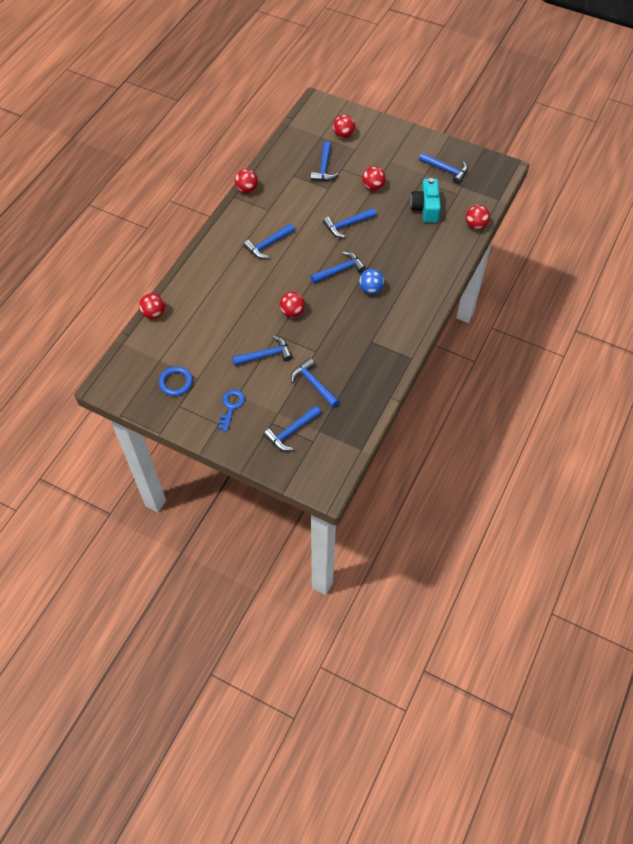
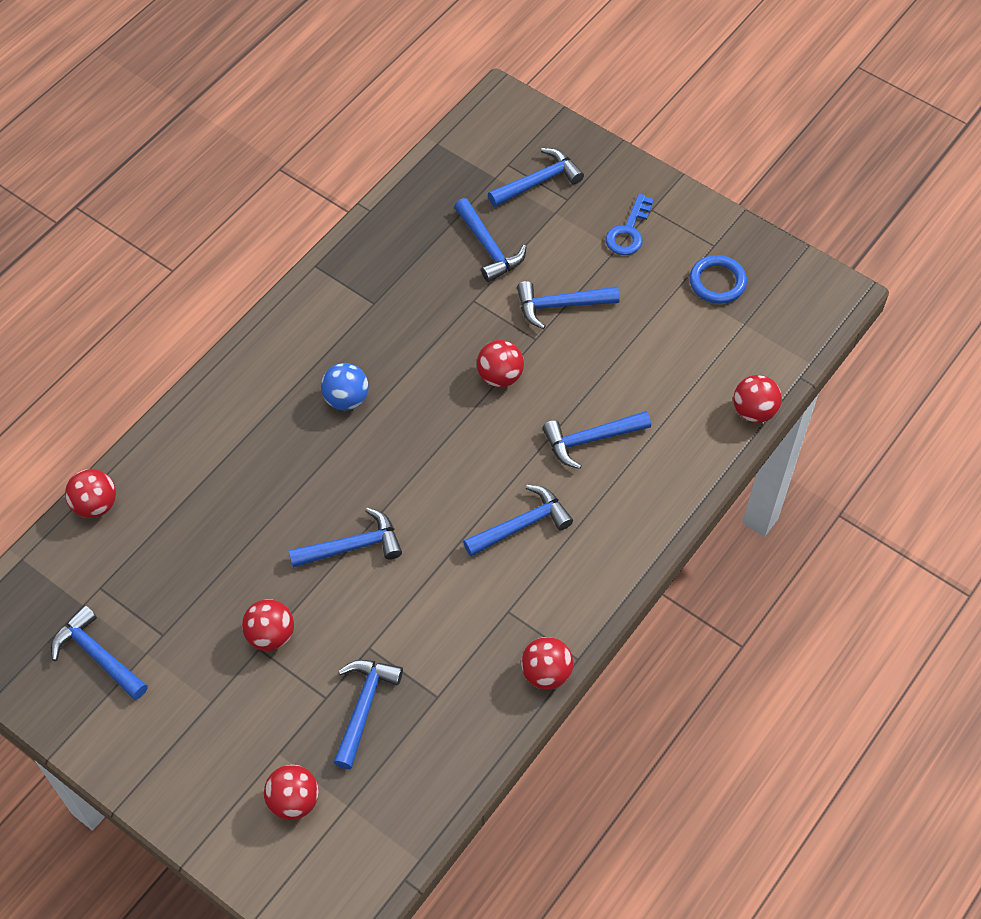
camera: 170 degrees left, 0 degrees up
blue hammer [311,251,366,284] -> blue hammer moved to [543,411,651,469]
turquoise camera [410,178,441,223] -> none

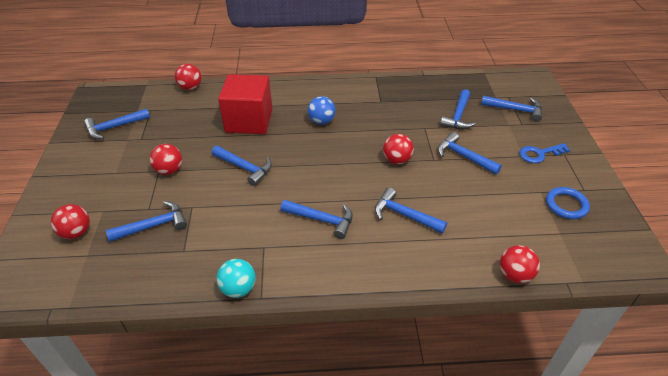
camera: 50 degrees right, 15 degrees down
blue hammer [51,605,148,700] -> blue hammer turned 120 degrees counterclockwise [84,108,150,139]
red ball [521,637,573,690] -> turquoise ball [216,259,256,298]
none -> red cube [218,74,272,134]

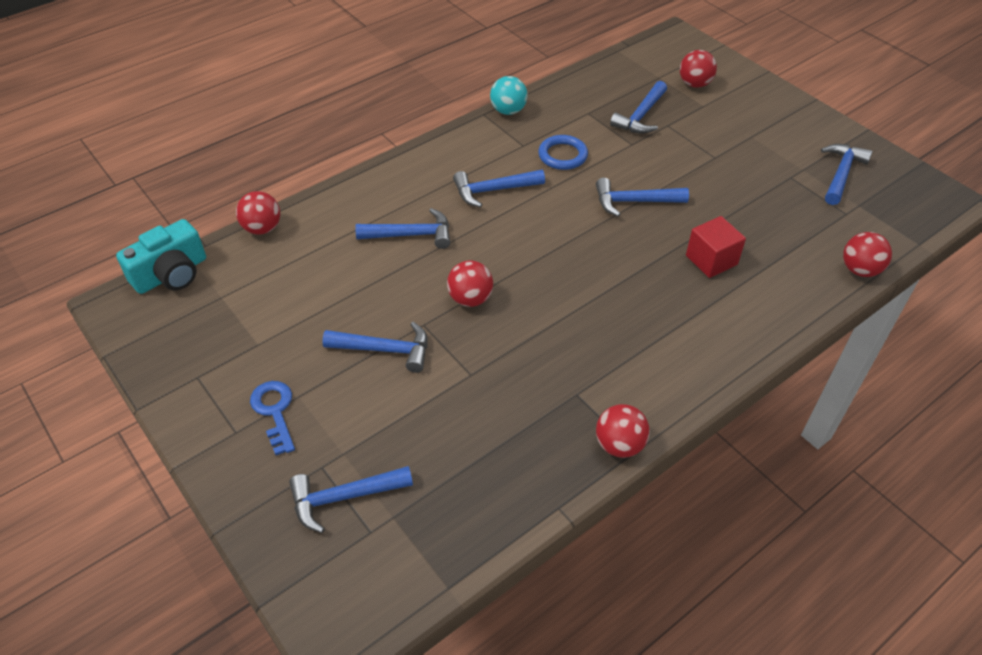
camera: 145 degrees right, 5 degrees up
red ball [150,144,182,175] -> red ball moved to [596,404,650,458]
red cube [218,74,272,134] -> red cube [686,216,746,278], size x0.57
blue ball [308,96,336,125] -> none
blue hammer [440,89,476,129] -> none
blue key [519,143,570,163] -> blue key turned 60 degrees counterclockwise [250,381,295,455]
blue ring [546,187,590,219] -> blue ring moved to [538,135,588,170]
none -> turquoise camera [116,219,206,294]

